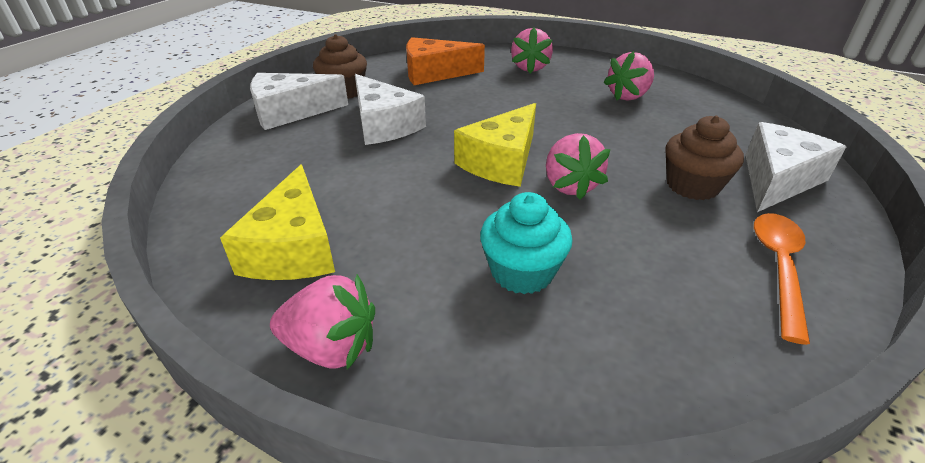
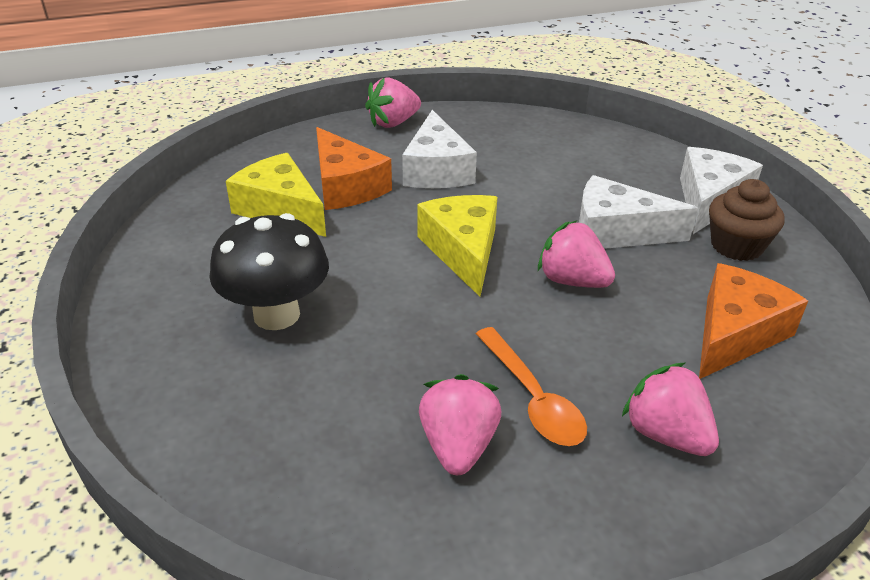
camera: 135 degrees right, 0 degrees up
yellow cheese [220,164,335,280] -> yellow cheese moved to [226,153,326,237]
turquoise cupcake [480,192,573,294] -> orange cheese [316,127,392,210]
pink strawberry [546,133,611,200] -> pink strawberry moved to [538,220,615,288]
brown cupcake [665,116,744,200] -> black mushroom [209,213,329,330]
white cheese [746,122,846,212] -> white cheese moved to [402,110,477,188]
orange spoon [754,213,810,345] -> orange spoon moved to [476,327,587,446]

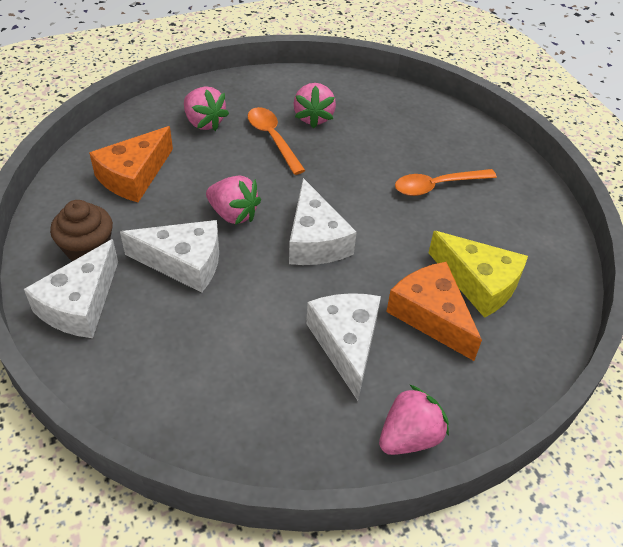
camera: 175 degrees right, 10 degrees up
black mushroom [209,213,329,330] -> orange spoon [395,169,497,196]
yellow cheese [417,195,497,297] -> white cheese [289,178,357,265]

